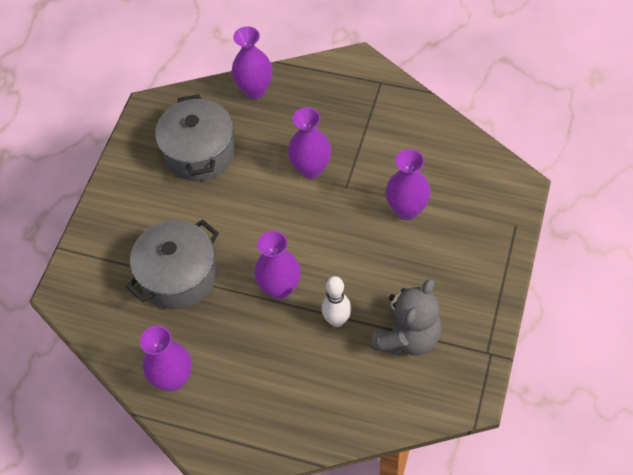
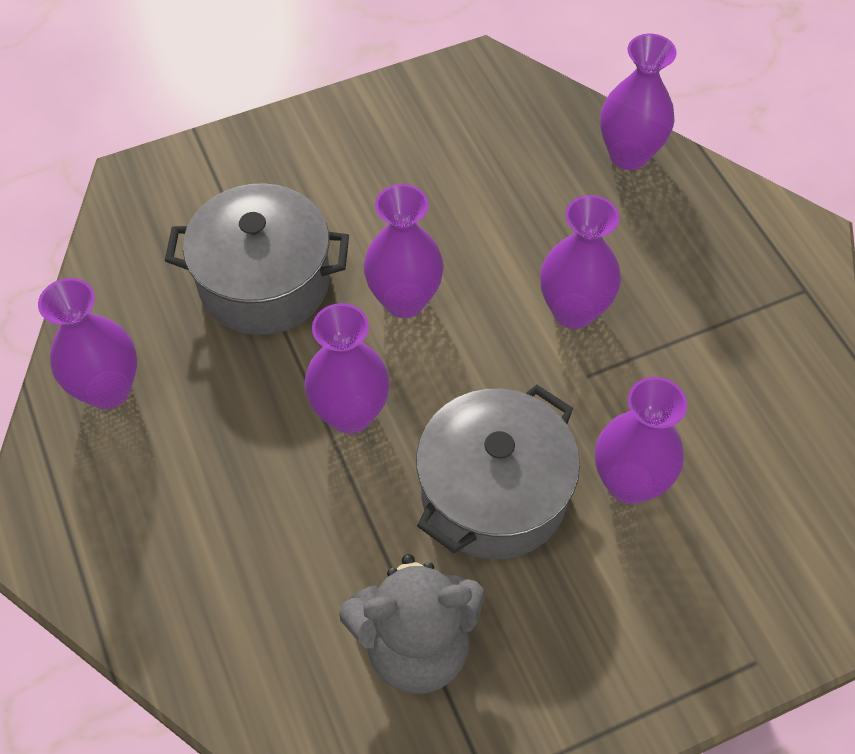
camera: 45 degrees right, 0 degrees up
grey pot [155,94,235,181] -> grey pot moved to [416,385,580,559]
white bowling pin [322,276,351,327] -> none
none -> purple vase [364,184,444,318]

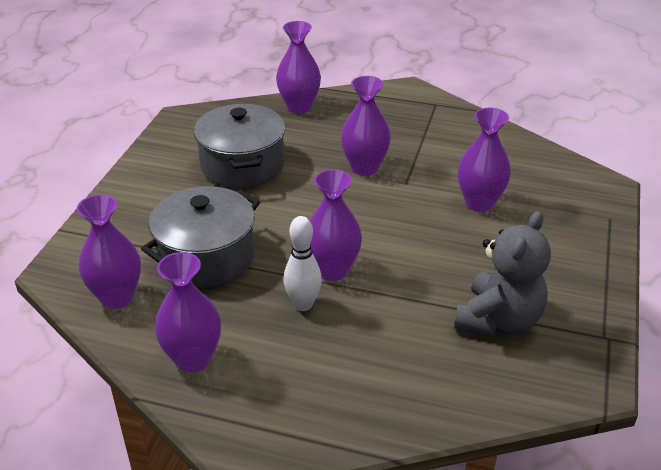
camera: 50 degrees left, 20 degrees down
purple vase [364,184,444,318] -> purple vase moved to [77,194,141,309]
grey pot [416,385,580,559] -> grey pot moved to [194,103,285,188]
none -> white bowling pin [283,216,322,311]

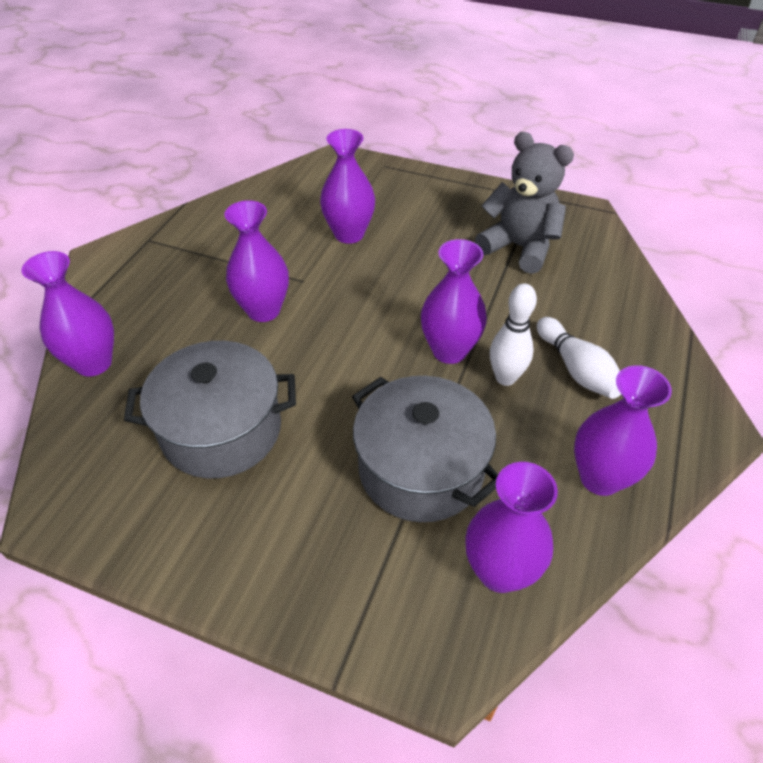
camera: 85 degrees left, 10 degrees up
none -> white bowling pin [537,317,621,399]

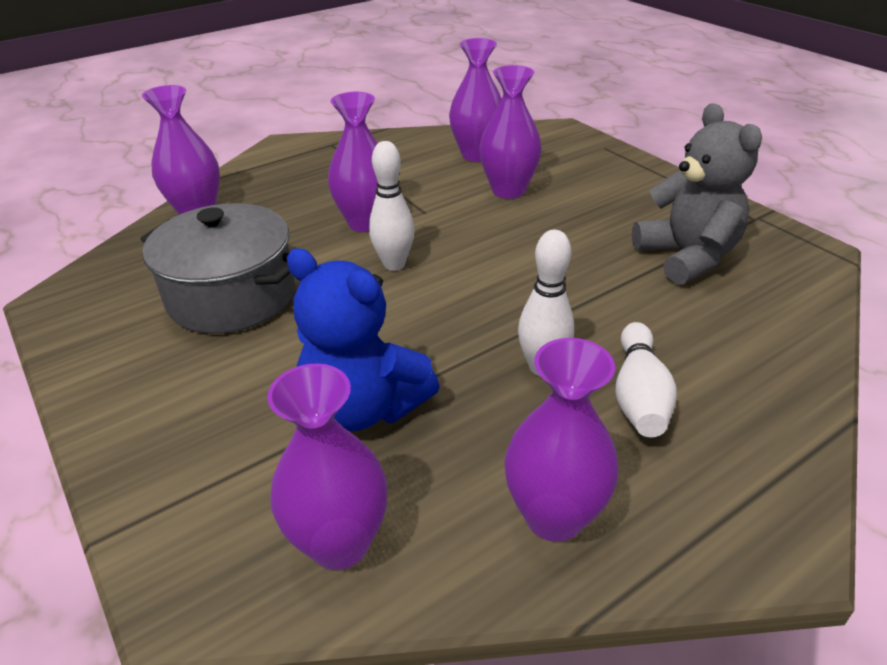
camera: 35 degrees right, 10 degrees down
grey pot [352,376,498,522] -> blue teddy bear [286,248,440,431]
purple vase [421,239,487,364] -> purple vase moved to [449,38,502,162]
none -> white bowling pin [369,141,415,271]

